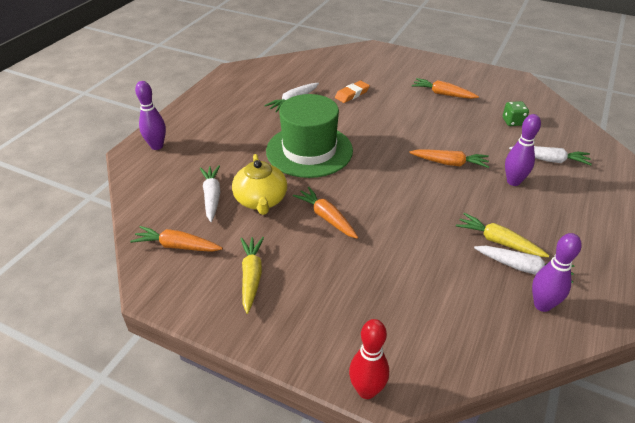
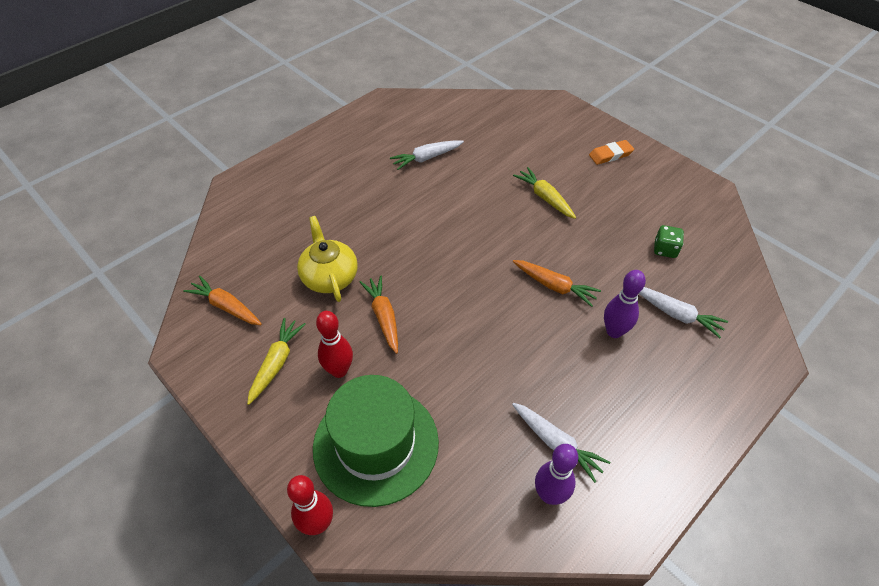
camera: 20 degrees right, 10 degrees up
purple bowling pin [135,81,166,150] -> none
white carrot [200,165,220,222] -> none
yellow teapot [232,154,287,215] -> yellow teapot turned 150 degrees clockwise [297,216,358,302]
green hat [266,94,353,178] -> green hat moved to [313,375,439,507]
orange eraser [335,81,370,103] -> orange eraser moved to [589,140,634,165]
orange carrot [412,78,479,99] -> none
yellow carrot [456,213,549,257] -> yellow carrot moved to [513,167,576,219]
none -> red bowling pin [316,311,353,378]

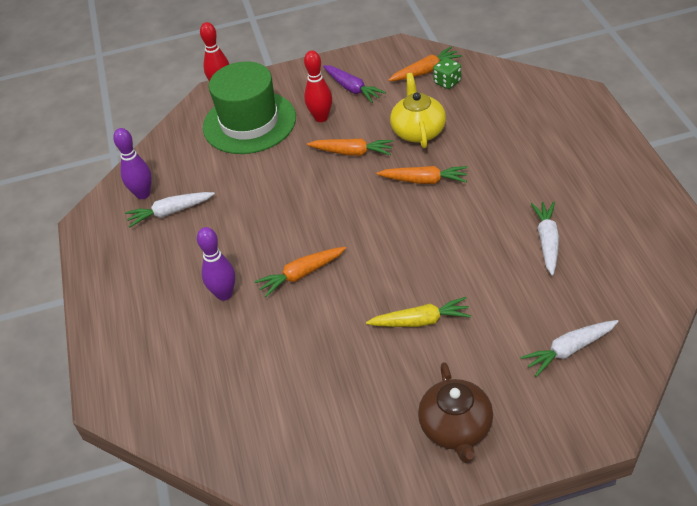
camera: 125 degrees right, 5 degrees down
yellow carrot [247,318,306,405] -> purple carrot [323,65,386,103]
yellow teapot [297,216,358,302] -> yellow teapot turned 105 degrees counterclockwise [390,73,446,148]
orange eraser [589,140,634,165] -> brown teapot [418,362,493,463]
white carrot [639,287,728,338] -> white carrot moved to [520,320,618,377]
green dice [654,225,684,258] -> green dice moved to [433,58,461,89]
none -> orange carrot [376,166,468,184]

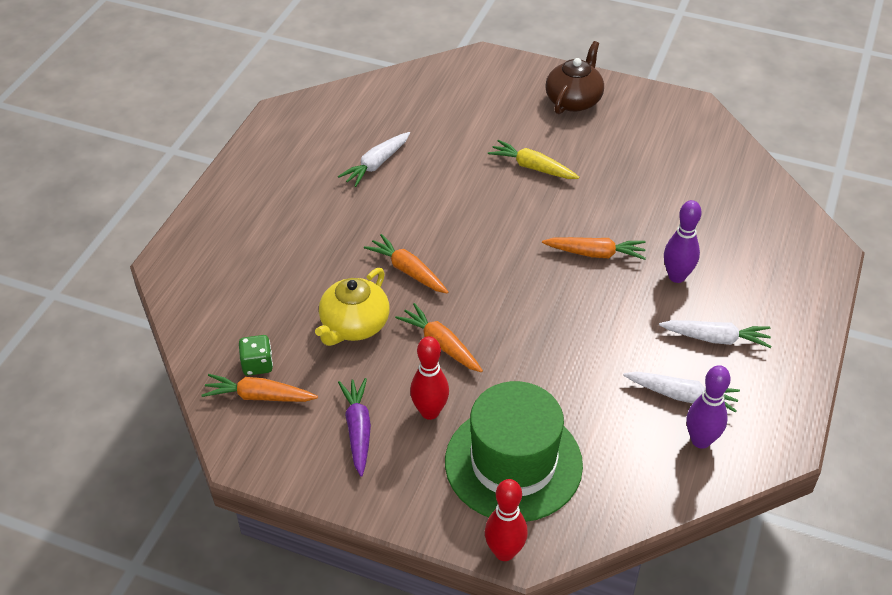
camera: 150 degrees left, 0 degrees up
white carrot [520,320,618,377] -> white carrot moved to [659,320,771,348]

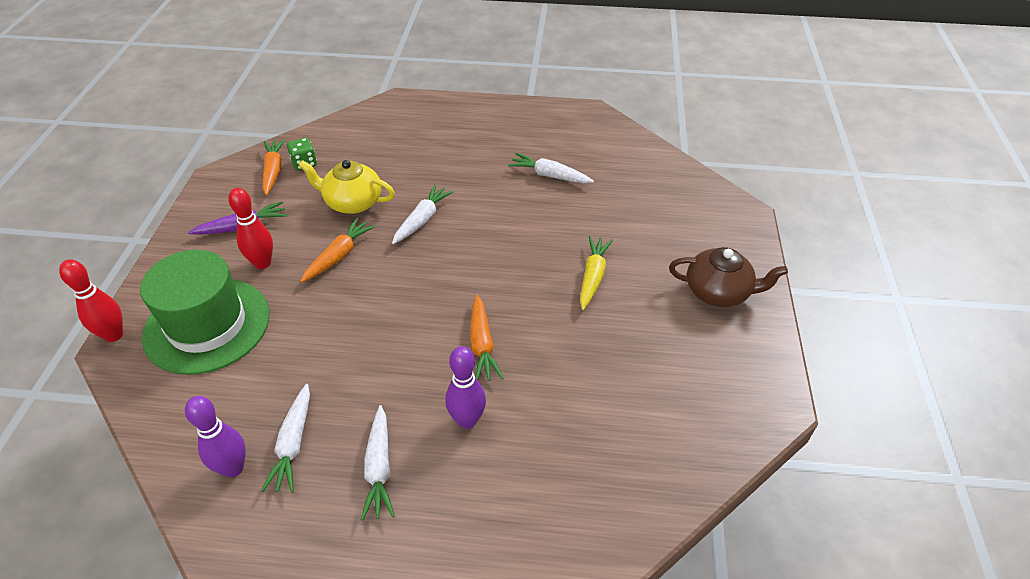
camera: 75 degrees right, 0 degrees up
orange carrot [364,234,448,294] -> white carrot [392,184,454,244]

